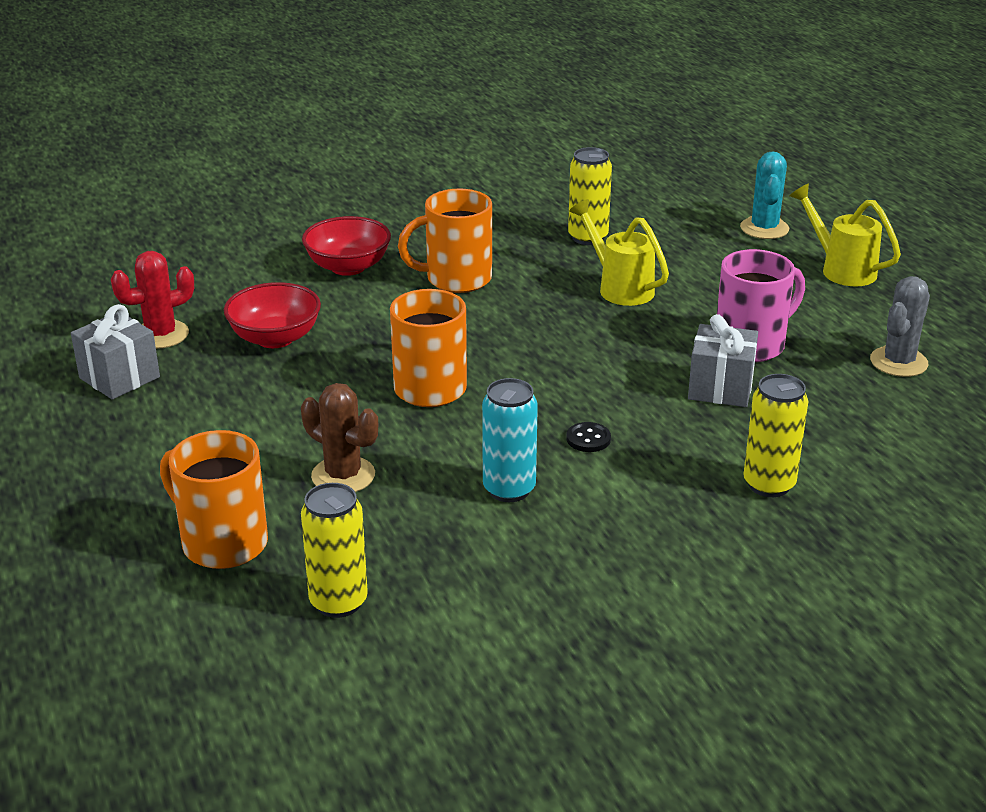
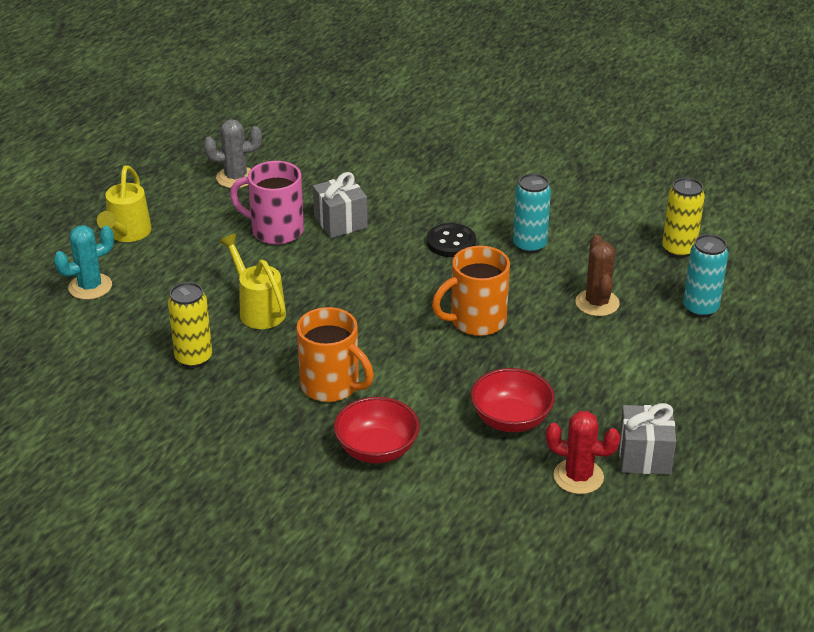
camera: 130 degrees left, 5 degrees up
orange mug [160,430,268,569] -> turquoise can [683,234,728,318]
black button [566,422,611,452] -> black button [427,223,476,257], size x1.64
yellow watering can [569,199,669,306] -> yellow watering can turned 135 degrees clockwise [219,233,286,329]
yellow can [743,374,808,497] -> none

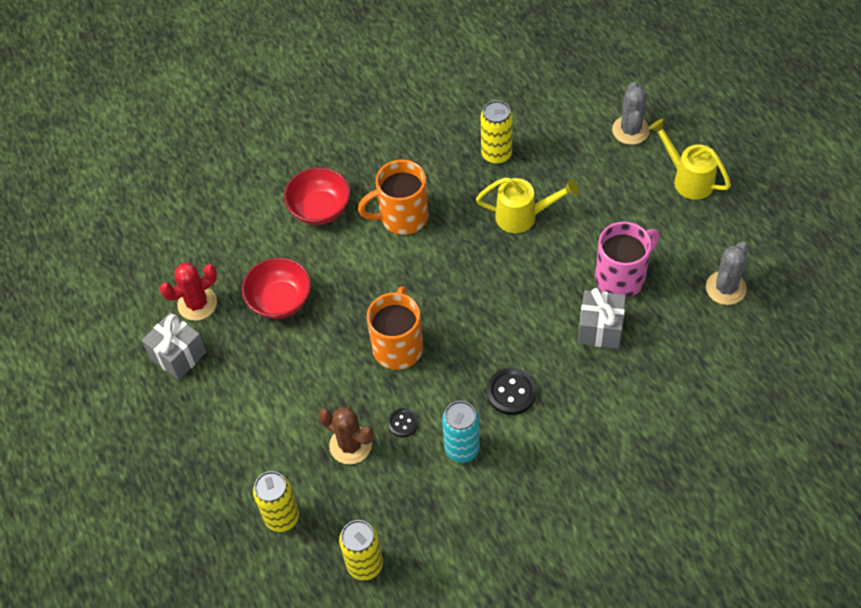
camera: 130 degrees right, 20 degrees up
turquoise cactus [54,225,114,300] -> grey cactus [612,82,650,145]
turquoise can [683,234,728,318] -> yellow can [253,471,299,532]
none -> black button [388,408,418,437]

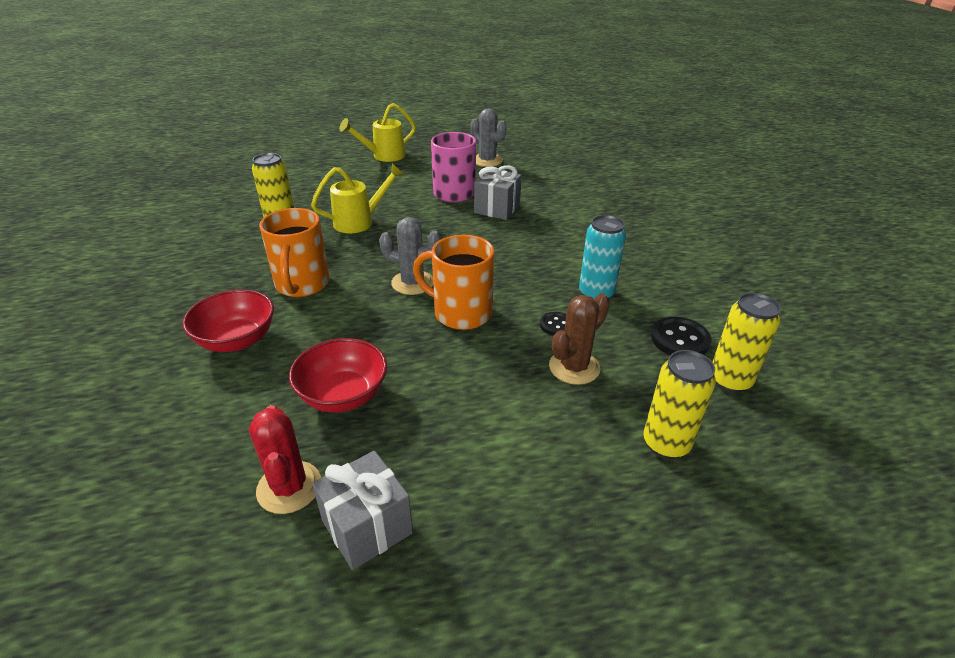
camera: 80 degrees left, 20 degrees down
yellow watering can [476,177,579,233] -> yellow watering can turned 45 degrees clockwise [311,163,405,233]
black button [487,368,537,415] -> black button moved to [651,317,712,355]
grey cactus [612,82,650,145] -> grey cactus moved to [379,217,441,295]

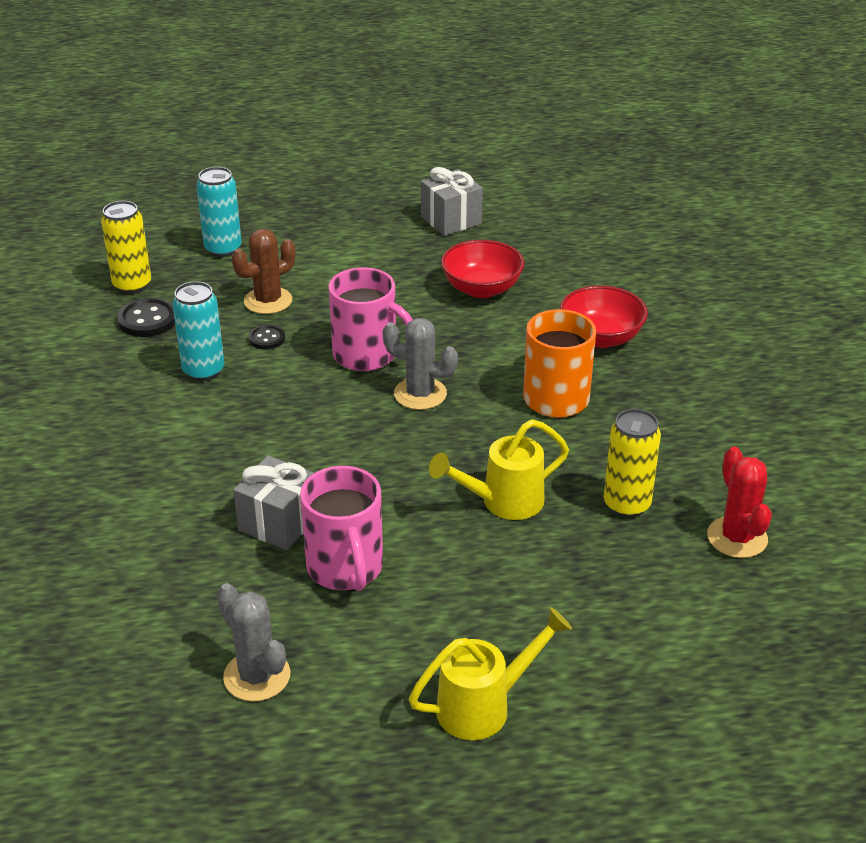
camera: 175 degrees left, 0 degrees up
red cactus [249,405,321,514] -> red cactus moved to [707,447,772,558]
orange mug [413,235,494,330] -> pink mug [329,267,413,371]
yellow can [643,350,716,459] -> turquoise can [197,167,242,257]

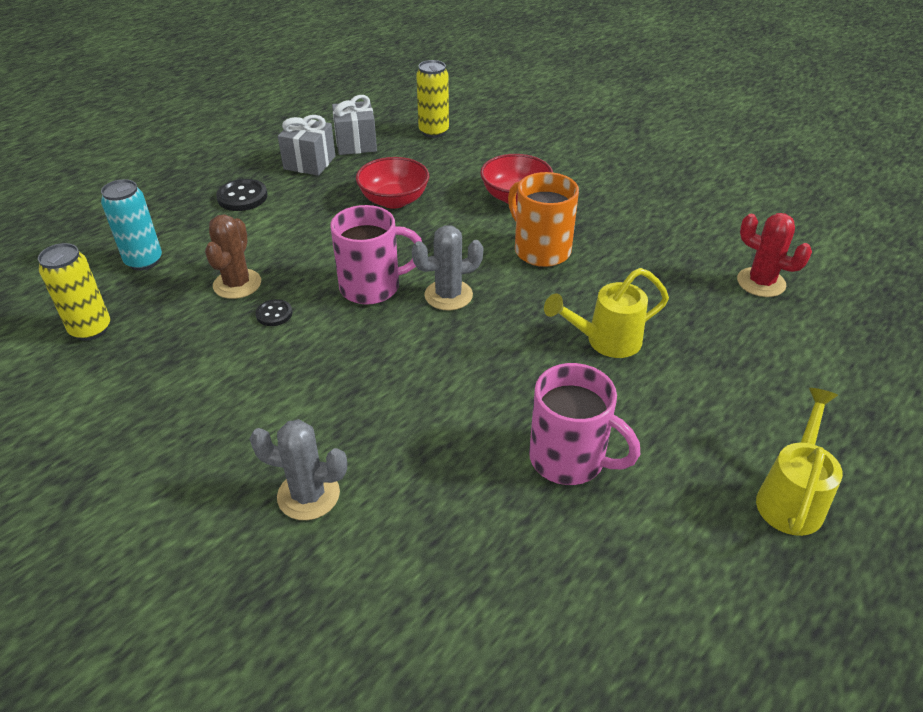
camera: 40 degrees left, 5 degrees up
black button [117,298,175,337] -> black button moved to [216,179,268,211]
turquoise can [172,281,224,381] -> none
grey cactus [217,583,290,701] -> grey cactus moved to [250,419,347,520]
grey gift [233,455,314,550] -> grey gift moved to [332,95,377,155]
yellow watering can [429,419,569,520] -> yellow watering can turned 45 degrees clockwise [544,268,669,358]
yellow can [604,409,661,518] -> yellow can moved to [416,60,449,138]

